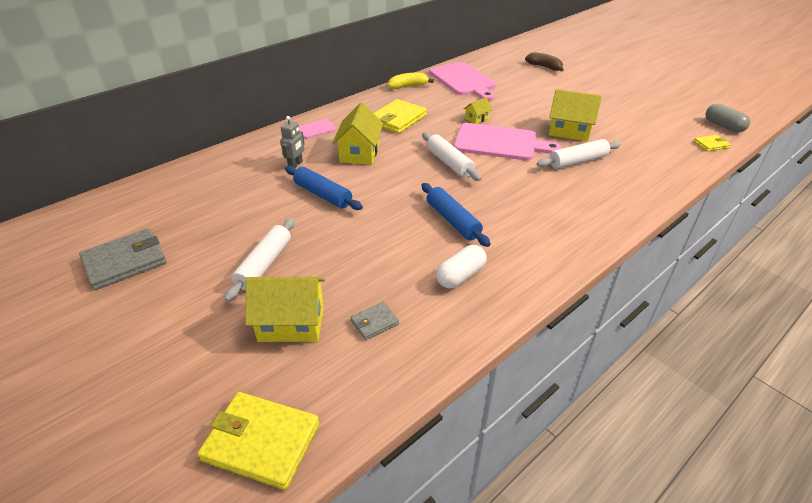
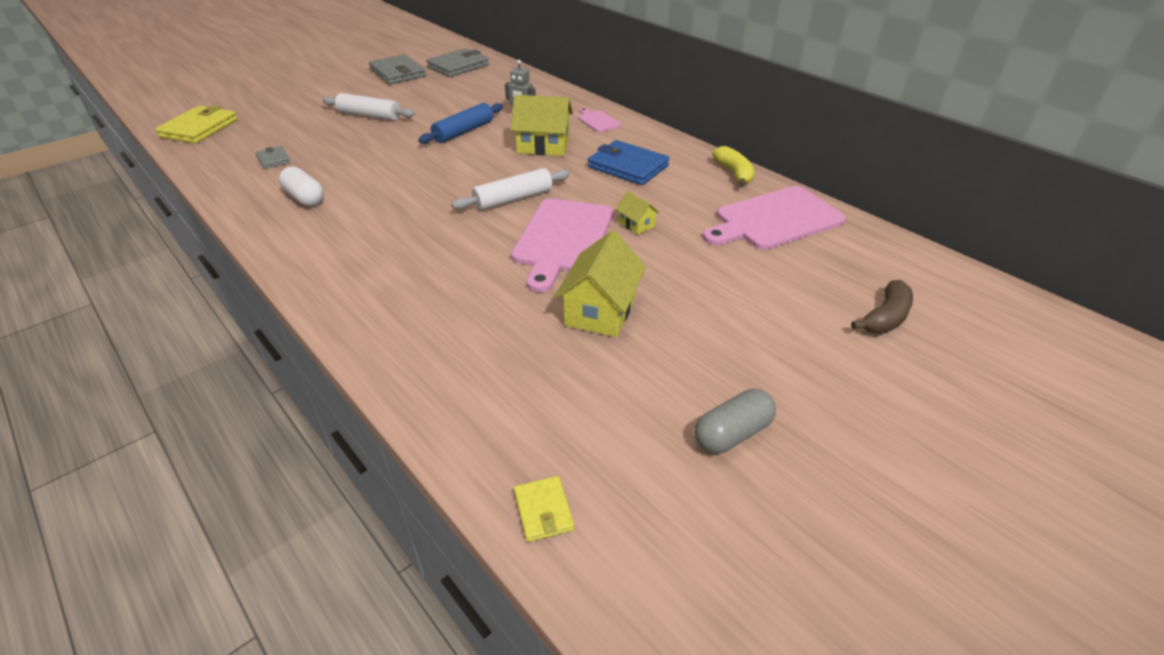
camera: 90 degrees right, 0 degrees up
yellow house [245,277,325,342] -> none
yellow wallet [374,99,427,134] -> blue wallet [588,140,670,185]
blue rolling pin [421,183,491,247] -> none
white rolling pin [537,139,621,169] -> none
grey capsule [706,104,750,133] -> grey capsule moved to [695,389,776,454]
none -> grey wallet [426,48,489,77]

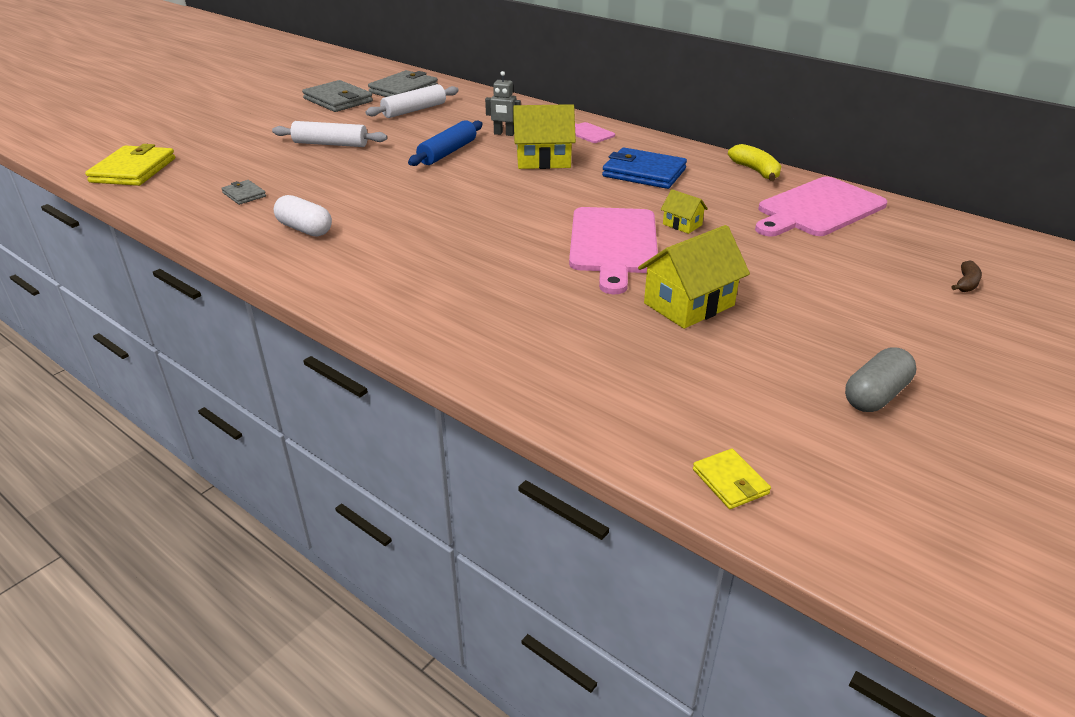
camera: 10 degrees left, 5 degrees down
white rolling pin [452,168,570,210] -> white rolling pin moved to [366,84,459,118]
yellow house [554,231,646,337] -> yellow house turned 45 degrees clockwise [638,225,750,329]
brown banana [851,280,913,334] -> brown banana [951,260,982,292], size x0.62

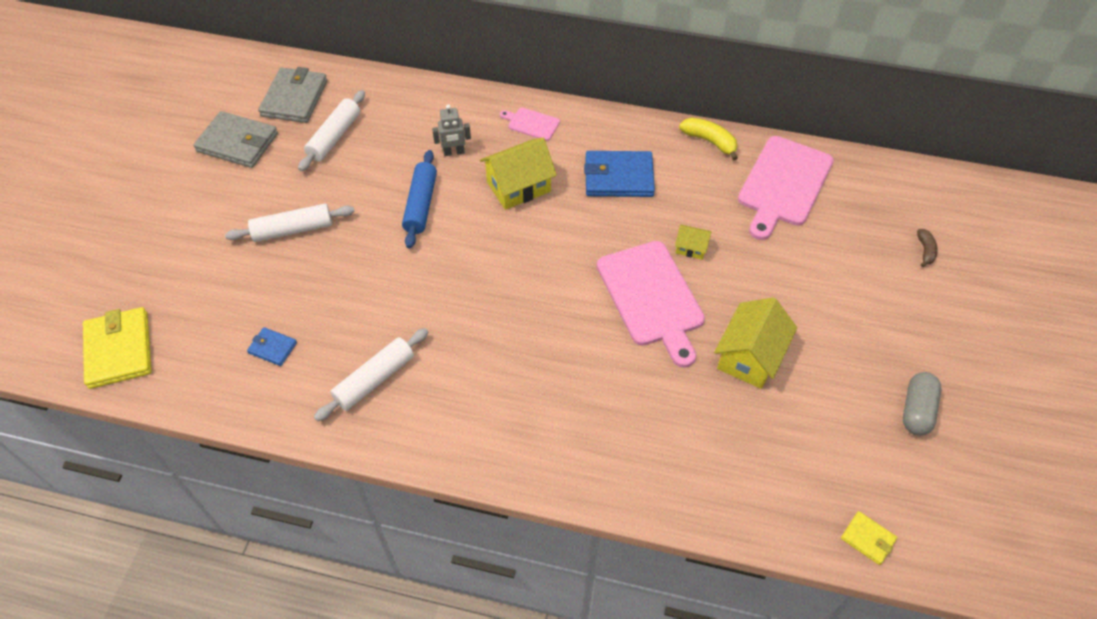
camera: 25 degrees left, 20 degrees up
grey wallet [221,180,266,205] -> blue wallet [247,327,297,366]
white capsule [274,195,332,237] -> white rolling pin [314,328,428,421]

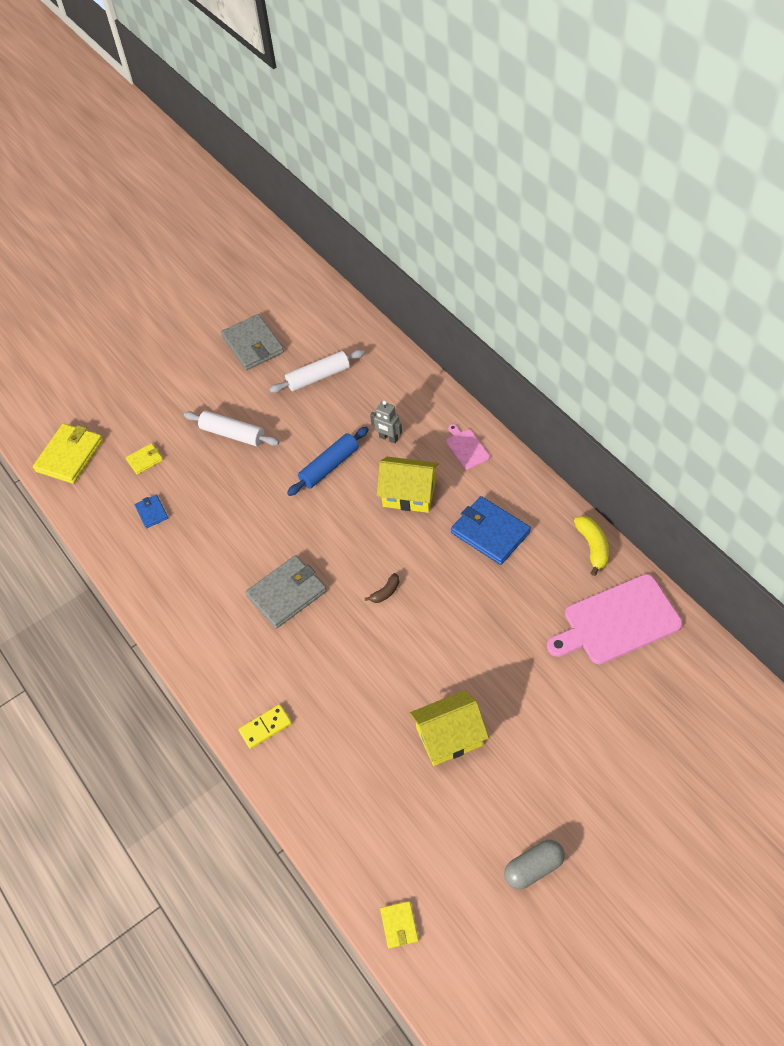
camera: 45 degrees right, 0 degrees up
grey wallet [258,67,327,123] -> grey wallet moved to [245,555,327,629]
white rolling pin [314,328,428,421] -> none
pink cutting board [597,241,705,368] -> none
yellow house [675,225,711,260] -> none
brown banana [917,229,938,267] -> brown banana moved to [365,573,399,603]
none -> yellow wallet [126,443,163,475]
none -> yellow domino [238,704,292,749]

